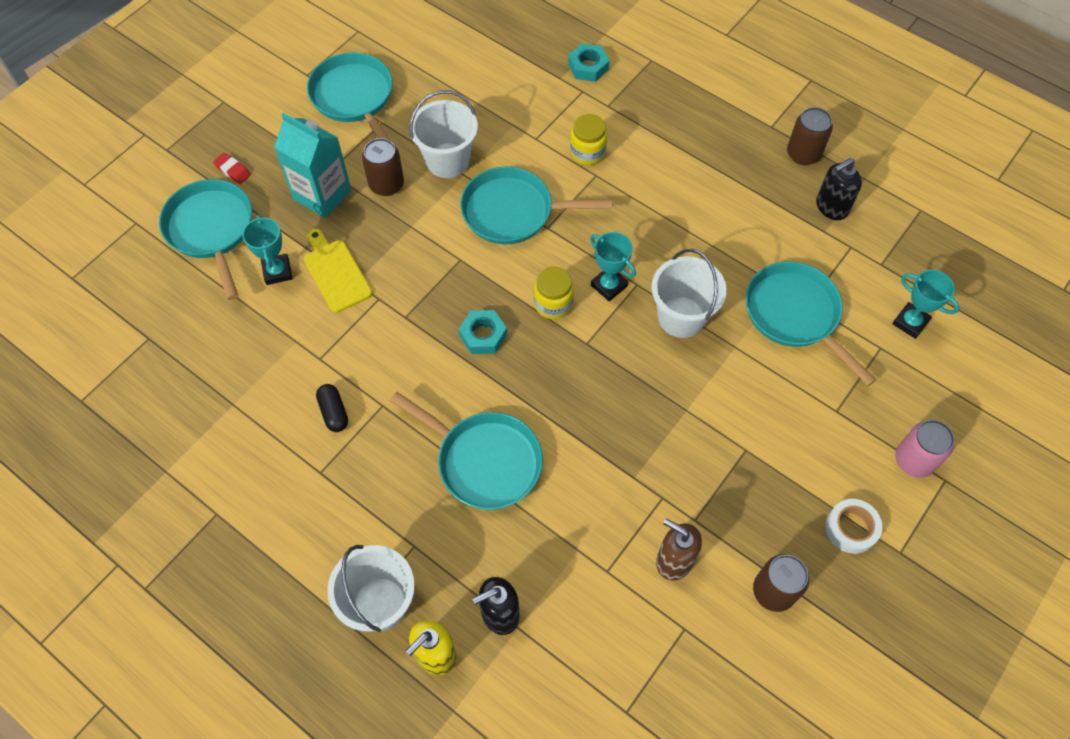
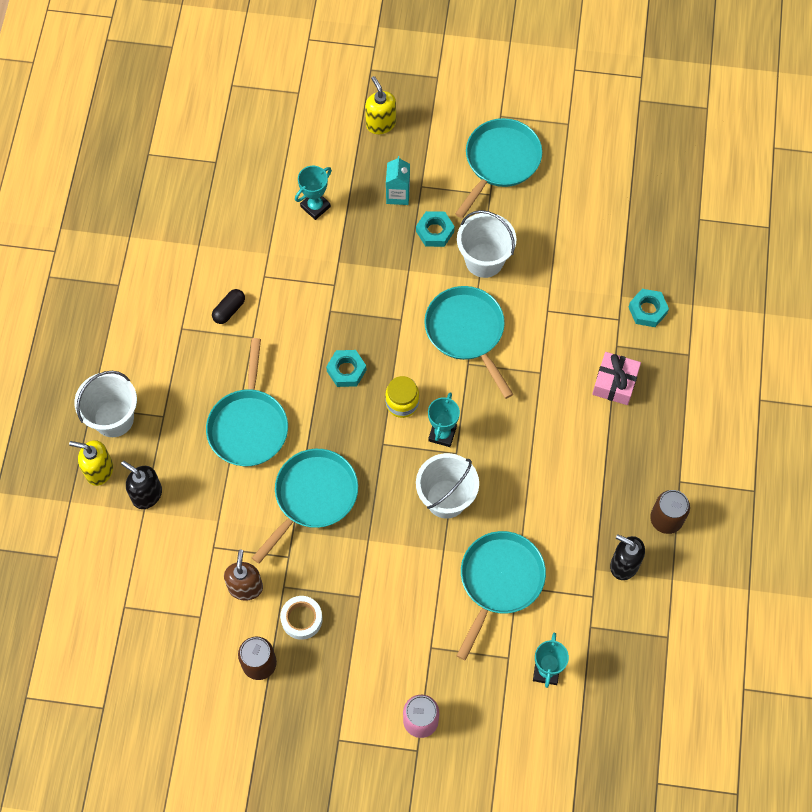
camera: 60 degrees right, 5 degrees up
turquoise pan [159,179,252,300] -> turquoise pan moved to [252,449,358,564]
red eraser [213,153,251,184] -> yellow soap dispenser [365,76,396,134]
turquoise carton [274,113,351,218] -> turquoise carton [386,156,410,205], size x0.62
yellow cutting board [304,229,372,313] -> none
brown can [362,138,404,196] -> turquoise nut [416,211,455,247]
yellow jar [570,114,607,165] -> none
white tape [826,499,882,554] -> white tape moved to [280,596,323,640]
none -> pink gift [592,352,641,405]

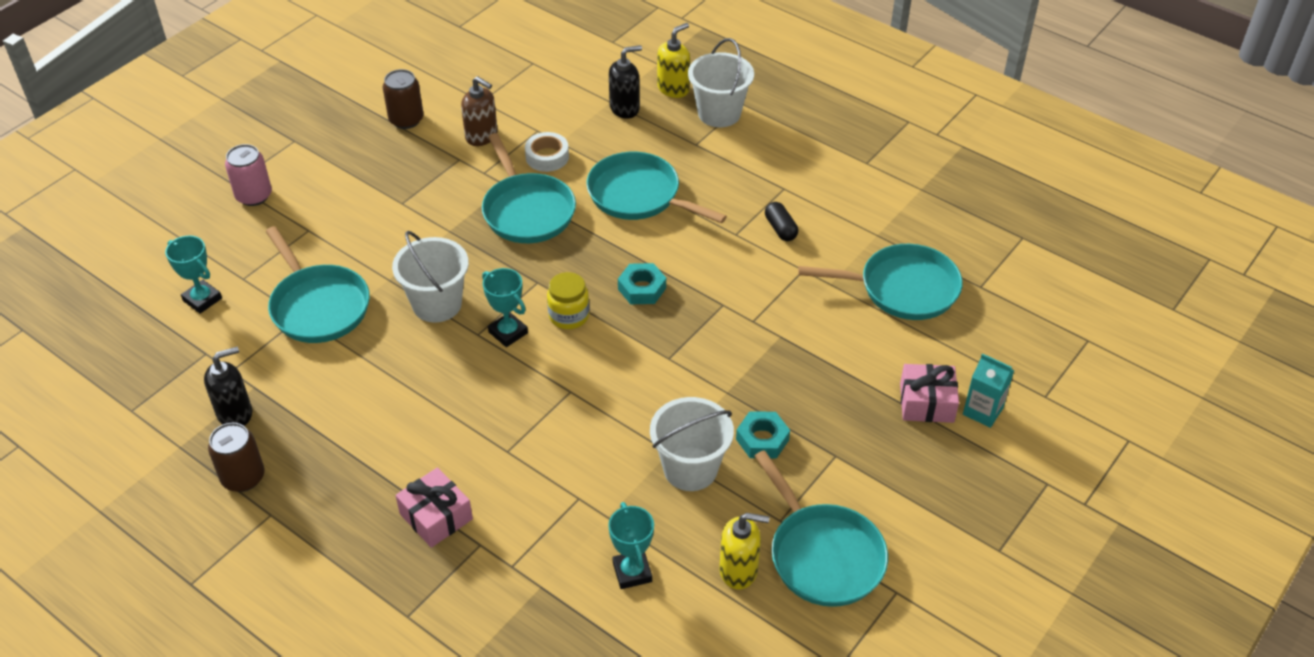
camera: 120 degrees right, 20 degrees down
white tape [280,596,323,640] -> white tape moved to [525,132,569,172]
turquoise trophy [295,166,332,220] -> turquoise trophy moved to [608,502,654,589]
yellow soap dispenser [365,76,396,134] -> yellow soap dispenser moved to [719,513,769,590]
turquoise carton [386,156,410,205] -> turquoise carton moved to [963,353,1014,428]
turquoise pan [424,286,513,399] -> turquoise pan moved to [798,244,963,320]
turquoise nut [629,289,669,327] -> none
none -> pink gift [900,364,959,423]

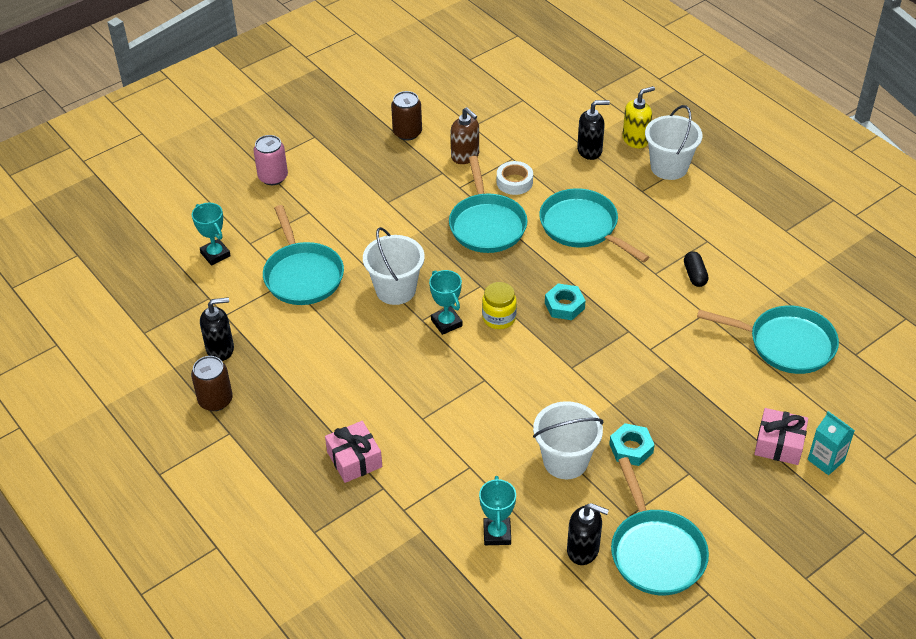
camera: 15 degrees right, 0 degrees up
yellow soap dispenser [719,513,769,590] -> black soap dispenser [567,503,609,565]

